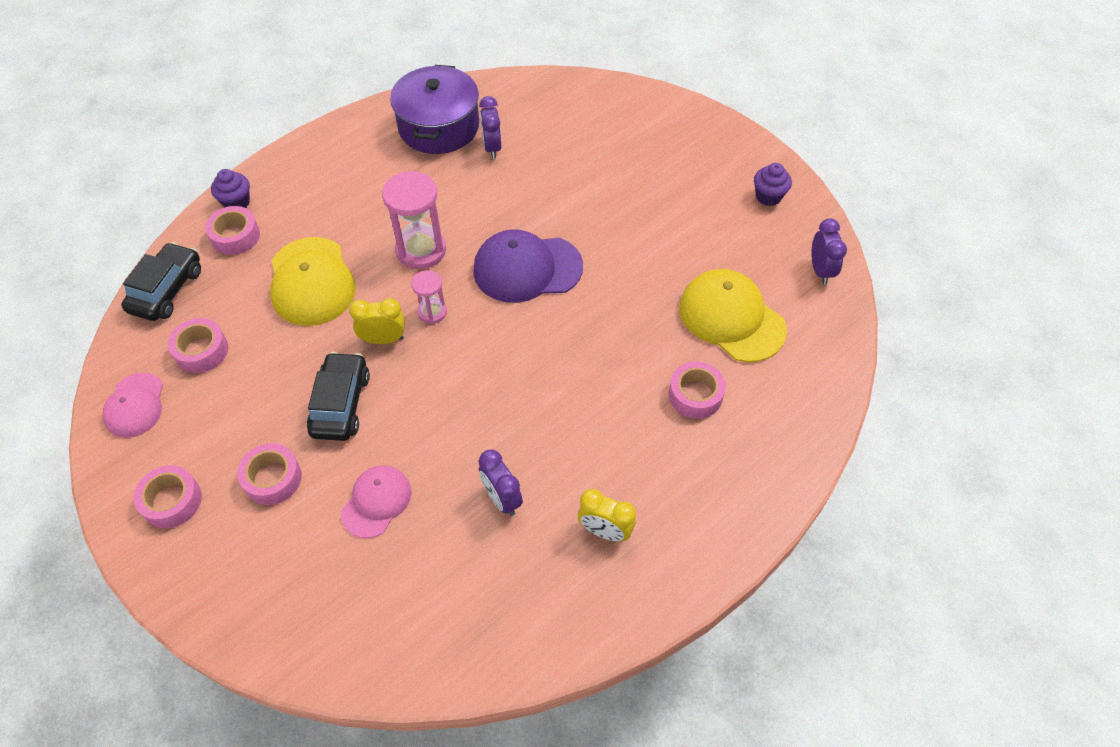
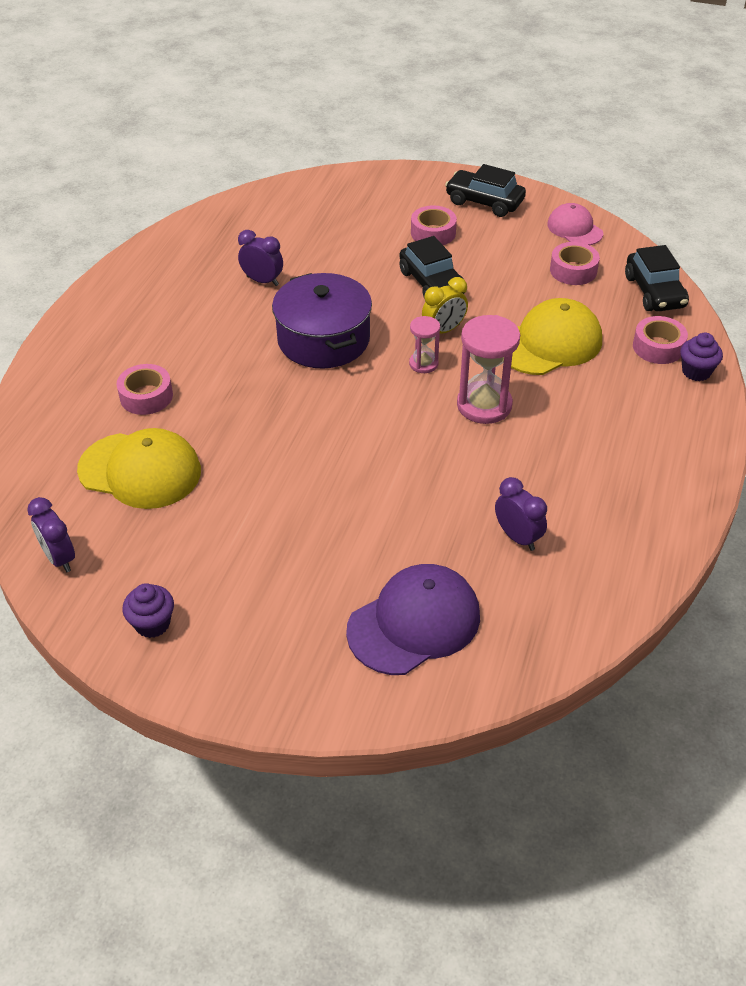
camera: 150 degrees right, 10 degrees down
pink tape [134,465,202,528] -> black car [445,164,526,217]
yellow cap [270,237,356,326] -> yellow cap turned 105 degrees clockwise [511,298,602,375]
pink cap [341,465,412,538] -> none
purple pot [390,65,479,154] -> purple pot moved to [272,273,372,369]
purple cap [473,229,583,303] -> purple cap moved to [346,564,480,675]
yellow clock [578,489,636,542] -> none

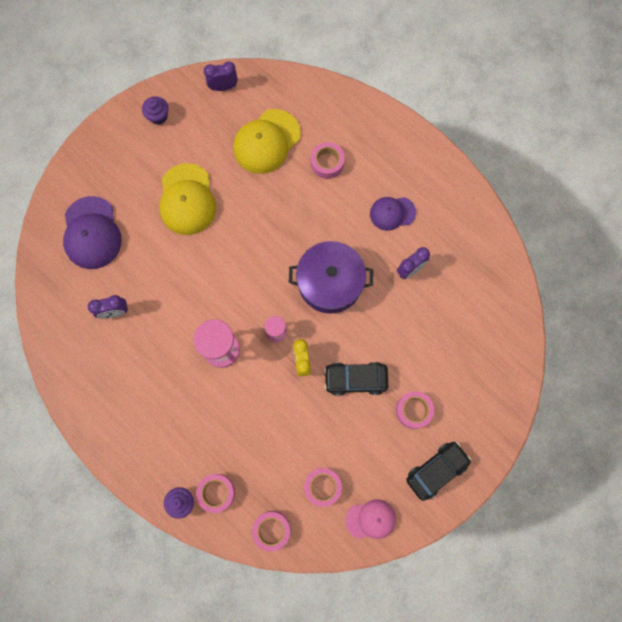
camera: 115 degrees right, 30 degrees up
yellow cap [511,298,602,375] -> yellow cap moved to [159,163,216,235]
black car [625,245,689,311] -> pink tape [252,511,291,552]
none -> purple cap [370,197,416,231]

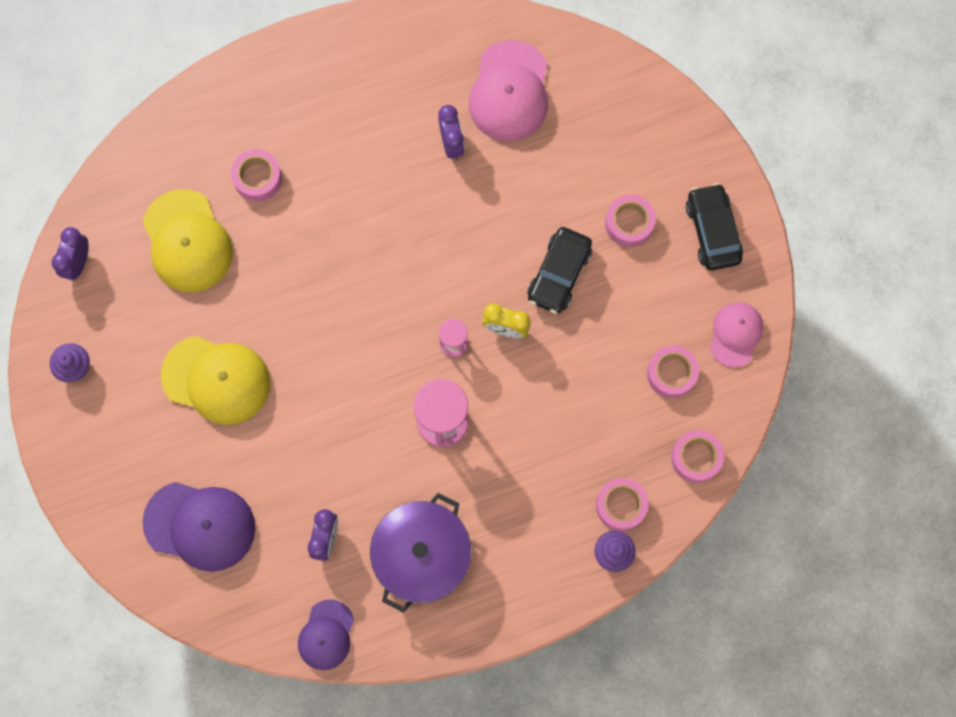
camera: 65 degrees left, 0 degrees up
purple pot [289,241,373,314] -> purple pot moved to [370,493,471,613]
purple cap [370,197,416,231] -> purple cap moved to [298,599,354,670]
none -> pink cap [469,40,548,141]

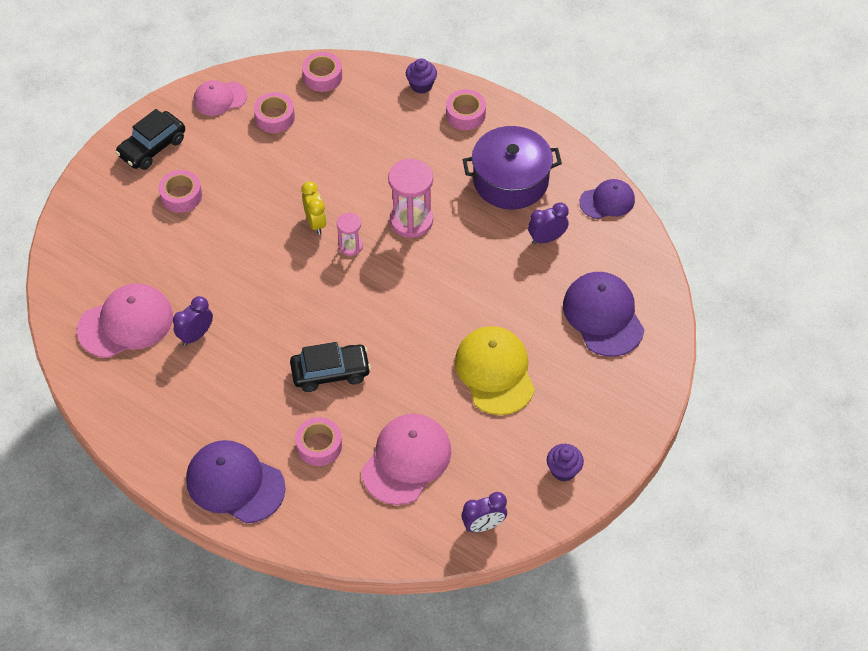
camera: 125 degrees left, 20 degrees down
yellow cap [143,189,233,292] -> pink cap [362,414,452,505]
black car [527,227,592,314] -> black car moved to [290,342,371,392]
pink tape [596,478,648,531] -> pink tape moved to [446,89,486,130]
none -> purple cap [186,440,286,523]

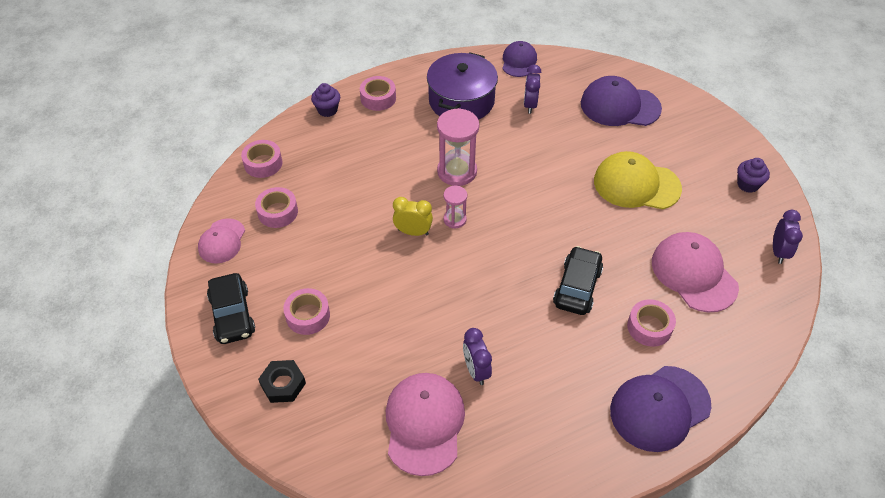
camera: 60 degrees left, 5 degrees down
none -> black nut [258,360,306,403]

